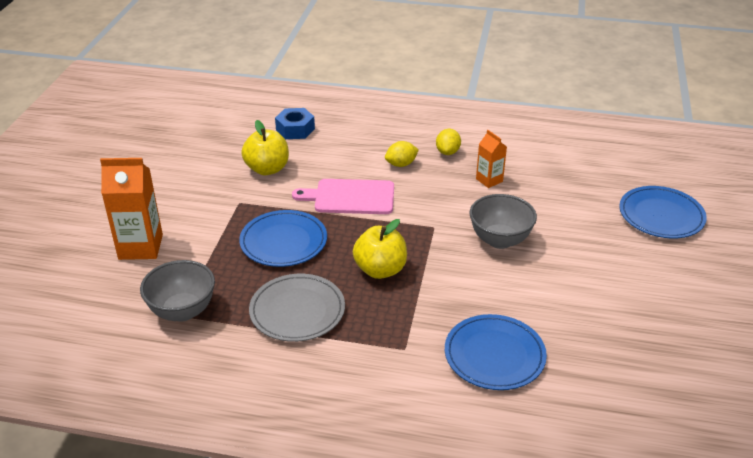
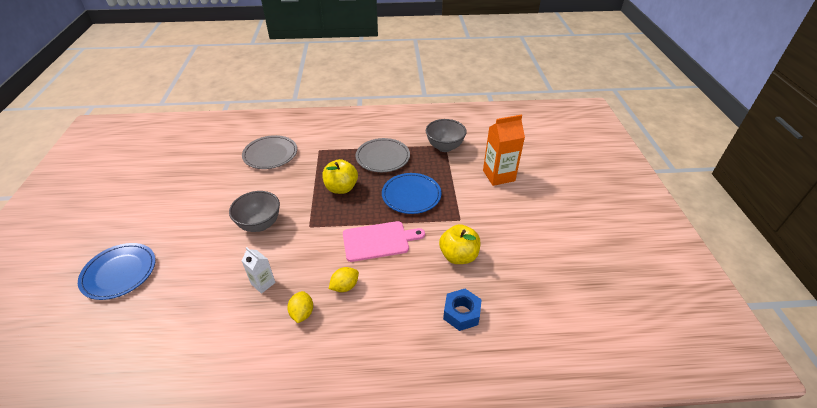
camera: 165 degrees right, 5 degrees up
blue plate [445,314,547,390] -> grey plate [242,135,297,169]
orange carton [476,130,507,188] -> white carton [241,247,276,294]

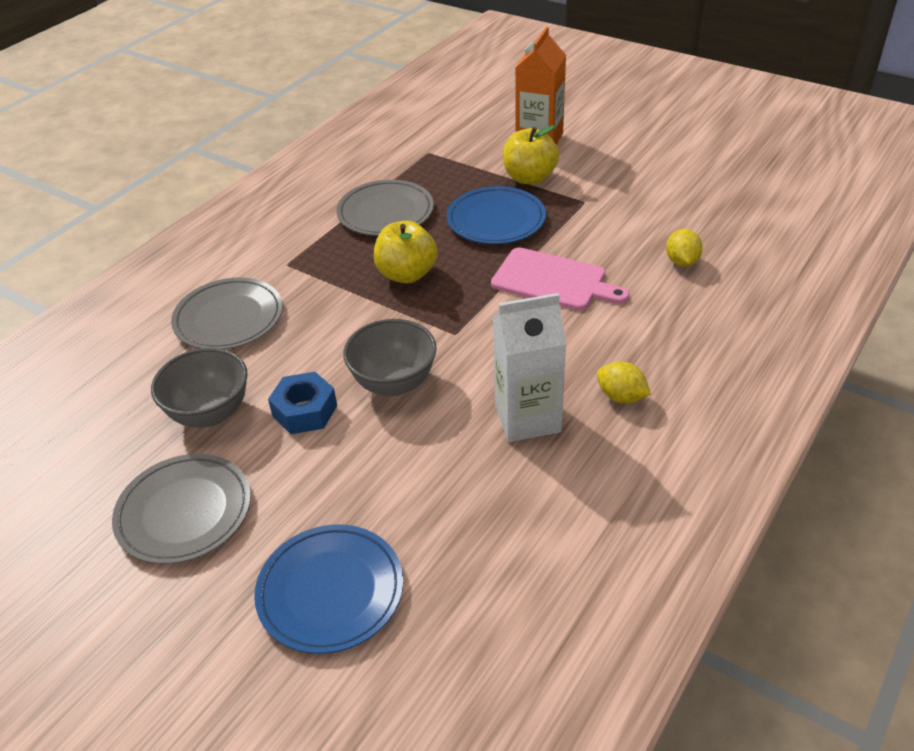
camera: 50 degrees left, 0 degrees up
white carton [241,247,276,294] -> white carton [493,293,566,442], size x1.78
yellow lemon [329,267,359,292] -> yellow lemon moved to [666,229,703,267]
pink cutting board [343,221,425,262] -> pink cutting board turned 90 degrees clockwise [491,247,630,311]
grey bowl [426,119,467,152] -> grey bowl moved to [151,348,248,427]
yellow apple [439,224,480,264] -> yellow apple moved to [503,125,559,185]
blue nut [443,289,482,331] -> blue nut moved to [268,372,337,434]
none -> grey plate [112,454,251,564]

